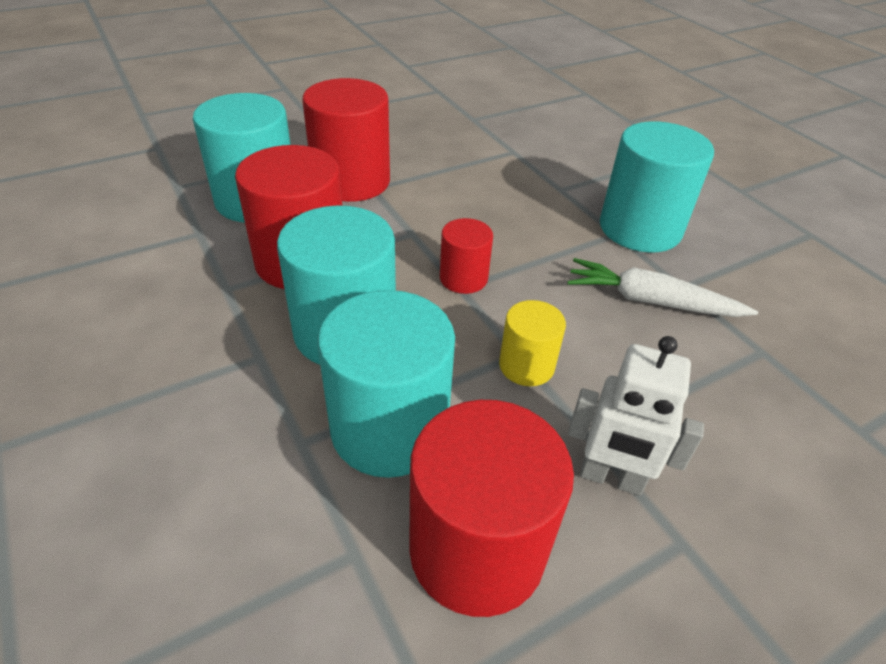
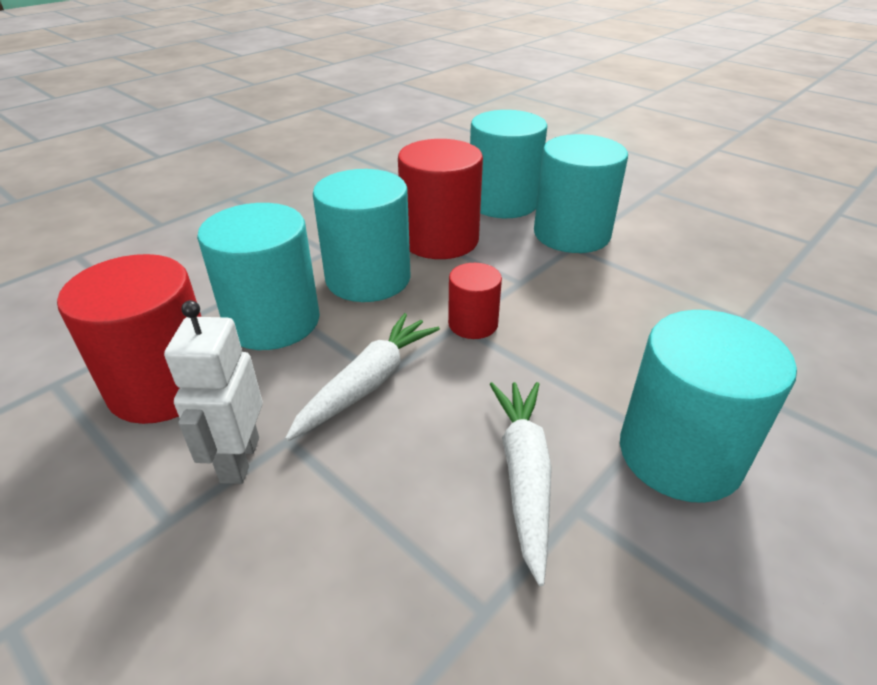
camera: 75 degrees right, 5 degrees down
red cylinder [302,78,390,202] -> turquoise cylinder [534,134,628,253]
yellow cylinder [499,300,566,386] -> white carrot [285,313,440,441]

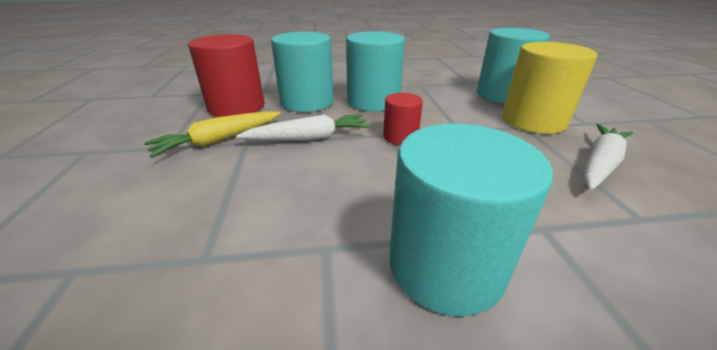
camera: 40 degrees right, 5 degrees down
white robot [164,300,263,484] -> yellow carrot [144,111,281,157]
red cylinder [398,139,483,259] -> none
white carrot [490,382,552,586] -> white carrot moved to [584,124,633,190]
turquoise cylinder [534,134,628,253] -> yellow cylinder [502,42,597,134]

